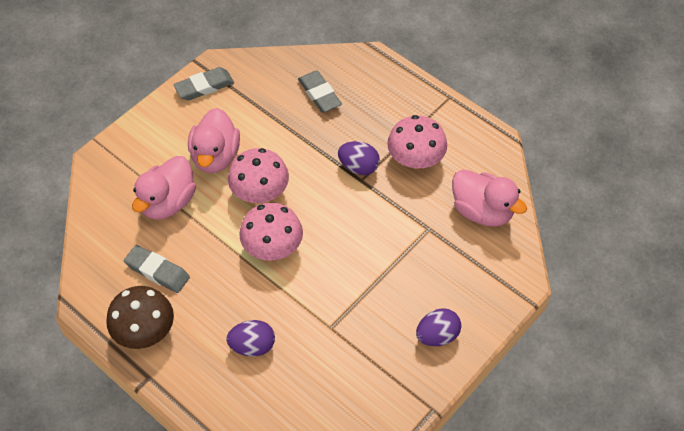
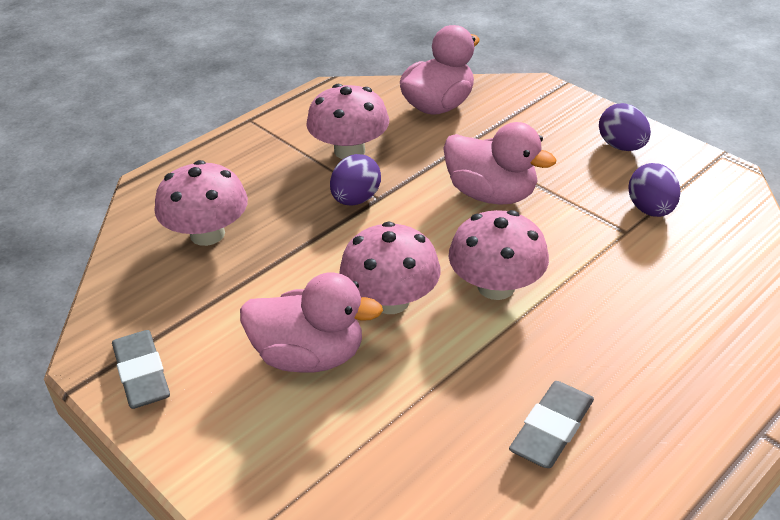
camera: 85 degrees left, 15 degrees down
brown mushroom [106,286,174,349] -> none
pink duck [132,156,196,220] -> pink duck moved to [443,122,556,205]
purple egg [226,320,275,357] -> purple egg moved to [629,163,681,217]
grey eraser [298,70,342,113] -> pink mushroom [154,160,248,246]

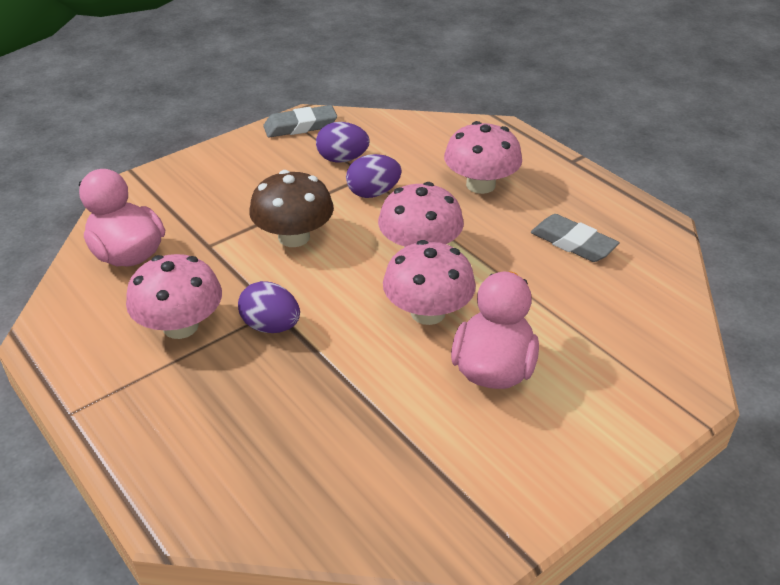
camera: 85 degrees left, 0 degrees up
grey eraser [112,330,170,409] -> grey eraser moved to [263,105,337,138]
pink mushroom [154,160,248,246] -> pink mushroom moved to [444,121,522,194]
pink duck [443,122,556,205] -> brown mushroom [249,170,334,247]
purple egg [599,103,651,151] -> purple egg moved to [346,154,402,198]

